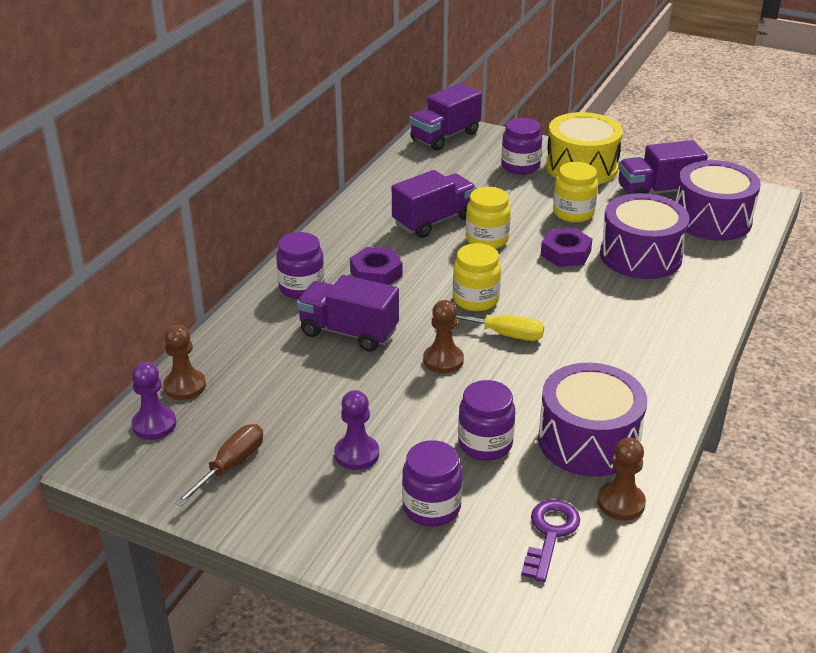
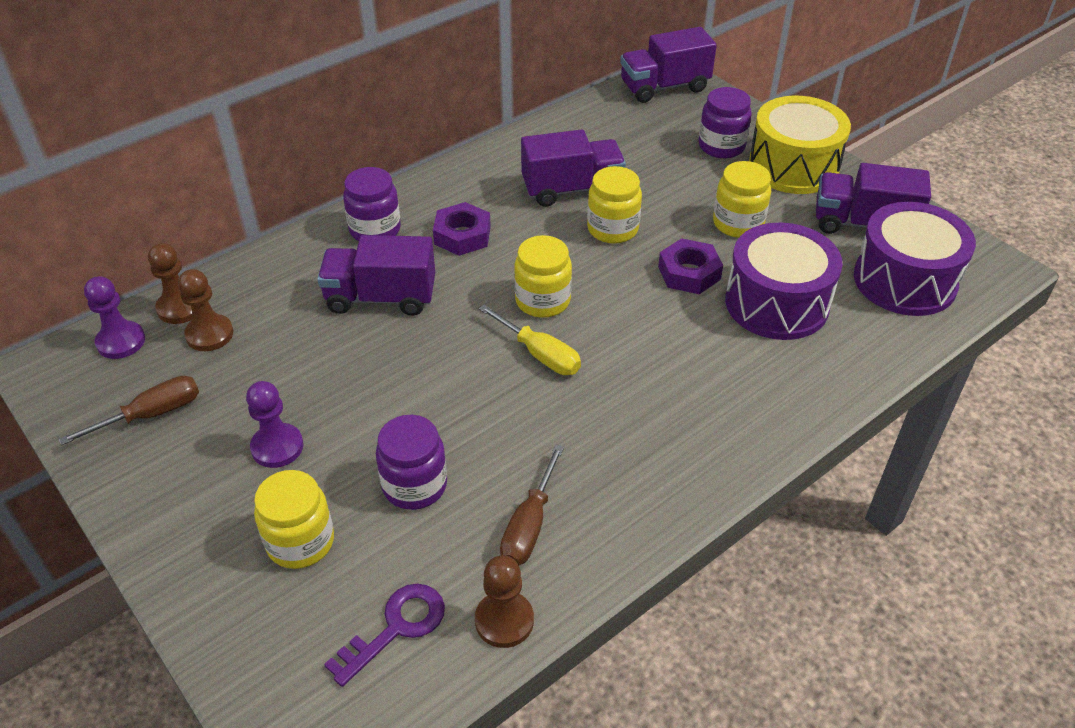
camera: 25 degrees right, 10 degrees up
purple truck [297,275,399,352] -> purple truck turned 45 degrees counterclockwise [317,235,435,316]
purple jar [402,440,463,527] -> yellow jar [254,470,334,569]
brown pawn [423,300,464,373] -> brown pawn moved to [178,269,233,351]
purple drum [538,363,647,477] -> brown screwdriver [500,444,564,565]

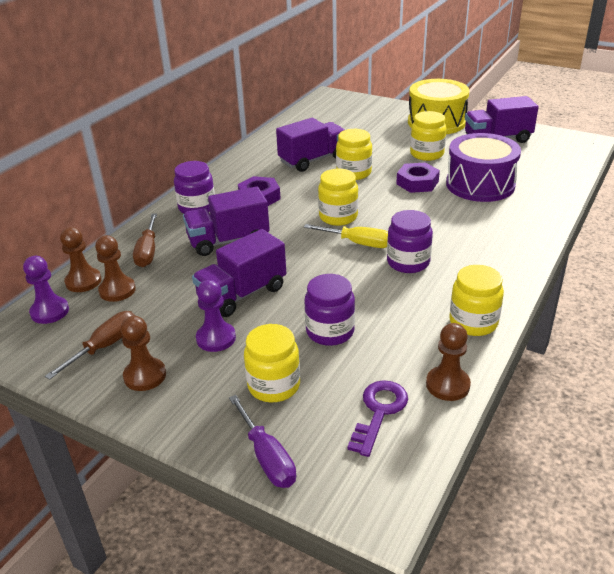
camera: 20 degrees left, 10 degrees down
brown screwdriver [500,444,564,565] -> brown screwdriver moved to [133,213,157,267]
purple truck [620,27,717,103] -> purple truck moved to [192,229,286,317]
purple jar [699,87,752,158] -> purple jar moved to [387,210,433,273]
purple drum [854,202,976,316] -> none
none -> brown pawn [121,316,166,391]
none -> purple screwdriver [229,395,296,488]
none -> yellow jar [449,265,504,336]

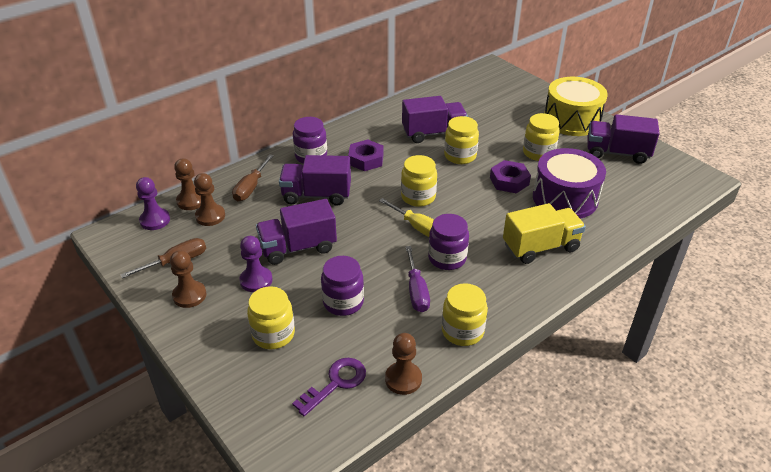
camera: 20 degrees right, 5 degrees up
purple screwdriver [229,395,296,488] -> purple screwdriver moved to [406,246,430,312]
none -> yellow truck [503,203,586,264]

